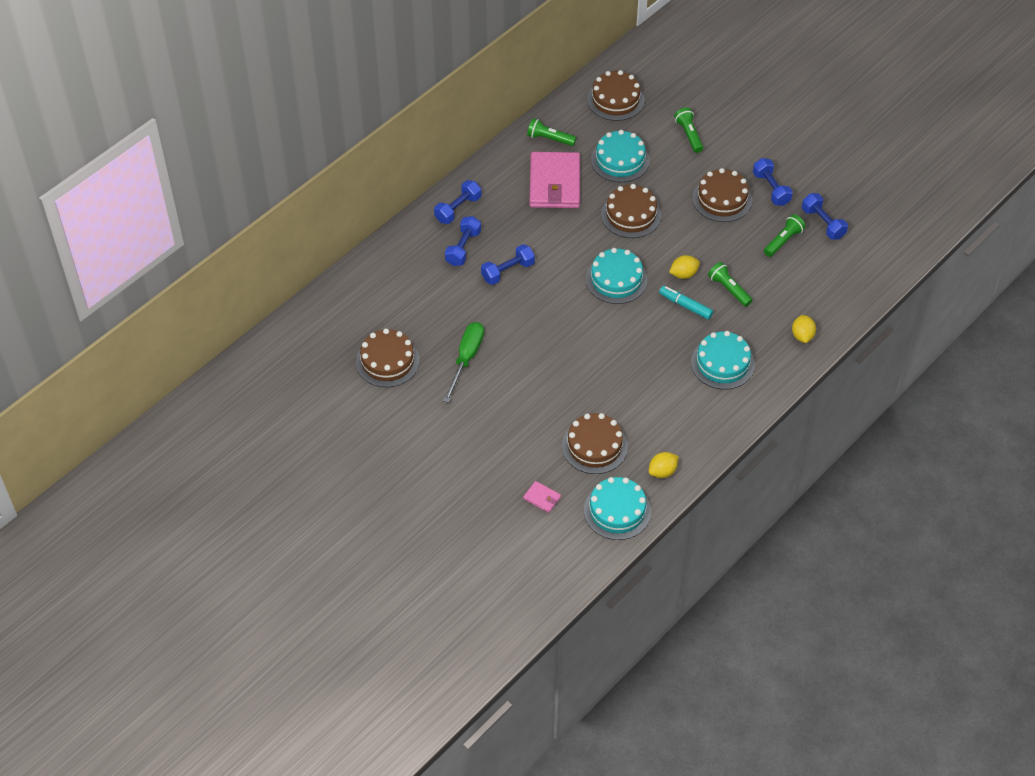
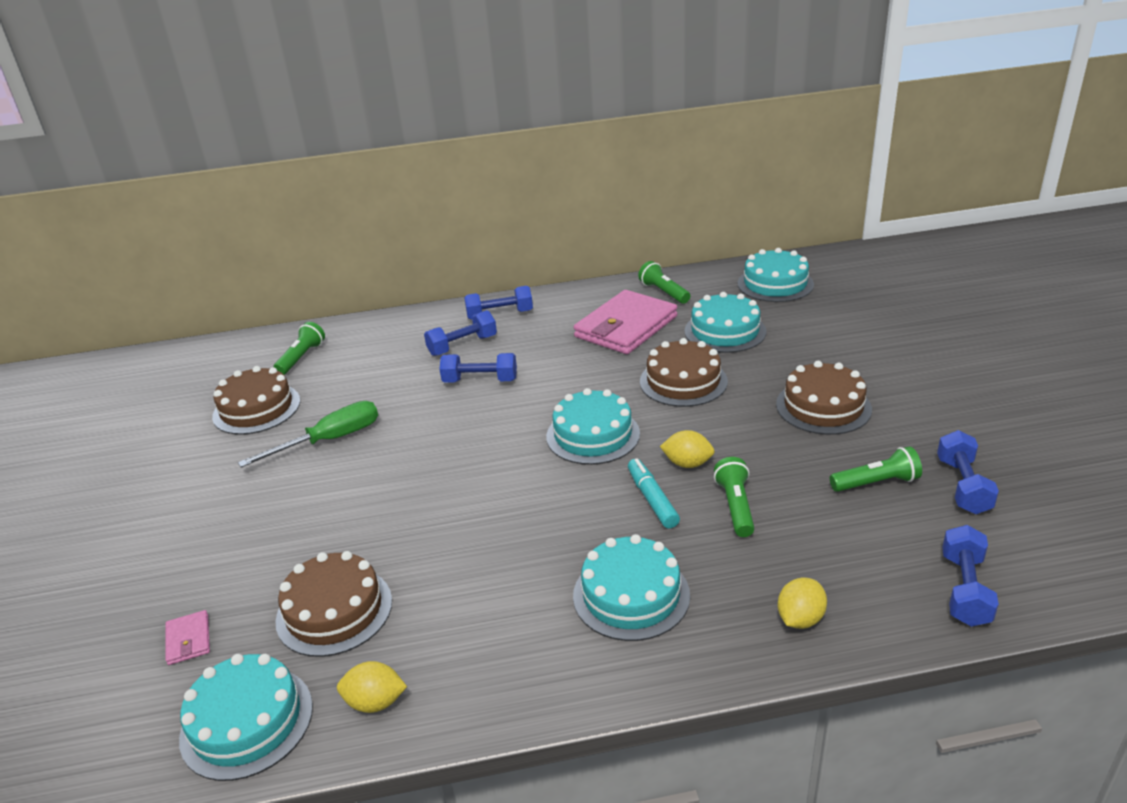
camera: 40 degrees right, 20 degrees down
brown cake [587,70,644,121] -> turquoise cake [738,248,814,302]
green flashlight [674,108,703,153] -> green flashlight moved to [274,322,325,375]
blue dumbbell [753,158,793,206] -> blue dumbbell moved to [942,525,999,627]

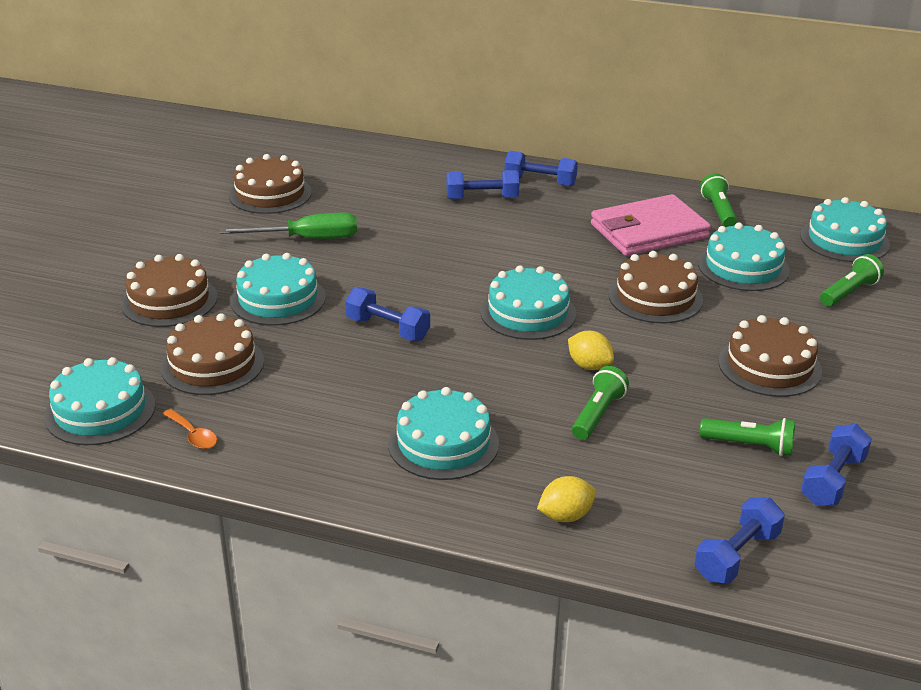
camera: 25 degrees right, 0 degrees up
pink wallet [165,610,210,665] -> none
green flashlight [274,322,325,375] -> green flashlight moved to [820,254,884,307]
yellow lemon [337,661,407,713] -> orange spoon [163,409,217,449]
blue dumbbell [440,353,517,383] -> blue dumbbell moved to [345,287,430,341]
turquoise marker [628,459,680,529] -> none
none -> brown cake [121,254,218,327]
none -> turquoise cake [230,253,326,326]

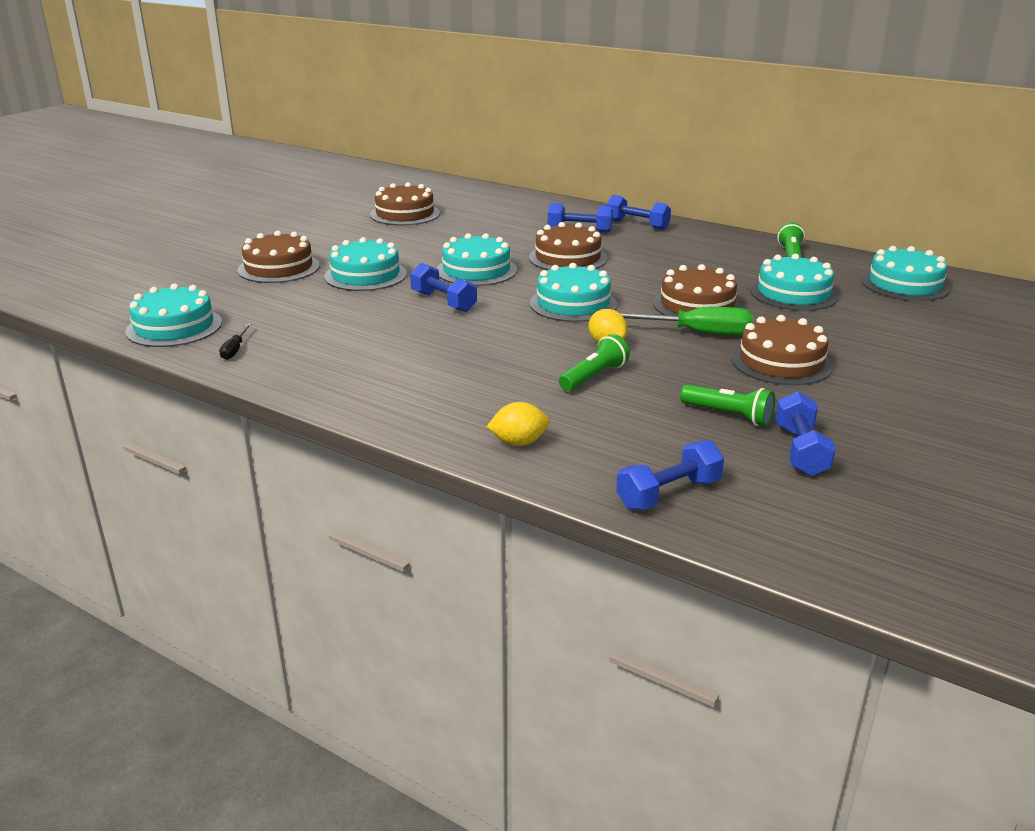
camera: 15 degrees right, 5 degrees down
brown cake [161,313,264,395] -> brown cake moved to [529,222,607,270]
orange spoon [163,409,217,449] -> black screwdriver [219,324,251,360]
green screwdriver [219,213,357,239] -> green screwdriver moved to [620,307,753,336]
turquoise cake [388,387,499,480] -> turquoise cake moved to [437,233,517,286]
pink wallet [591,194,711,256] -> none
blue dumbbell [801,424,872,506] -> blue dumbbell turned 45 degrees counterclockwise [775,391,836,476]
green flashlight [820,254,884,307] -> none

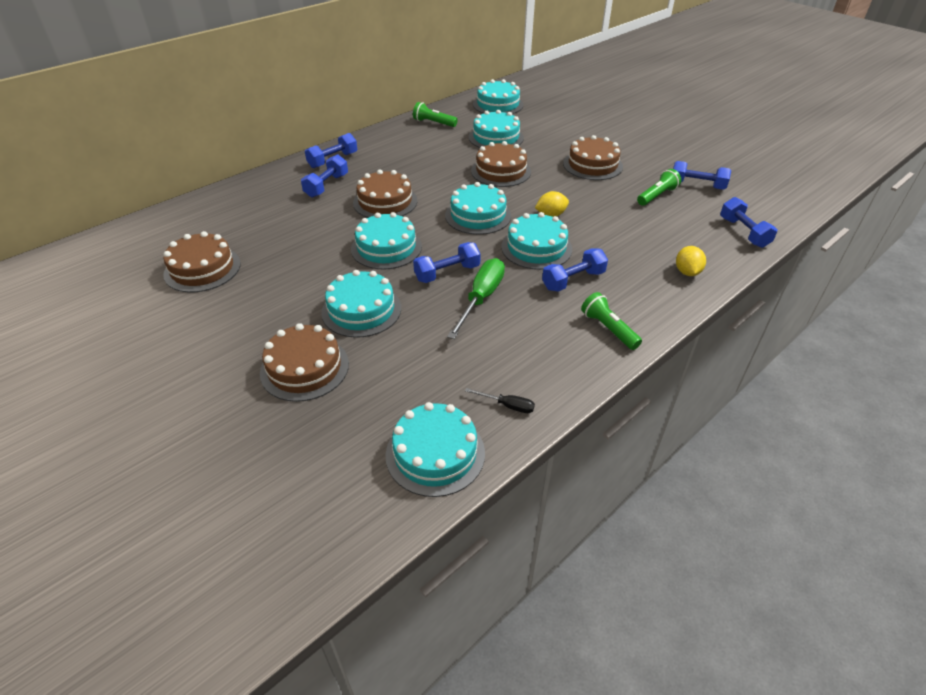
camera: 75 degrees left, 15 degrees up
green flashlight [559,334,630,391] -> green flashlight moved to [581,292,642,350]
green screwdriver [620,307,753,336] -> green screwdriver moved to [447,258,505,339]
none -> turquoise cake [501,212,572,270]
none -> blue dumbbell [542,248,608,292]

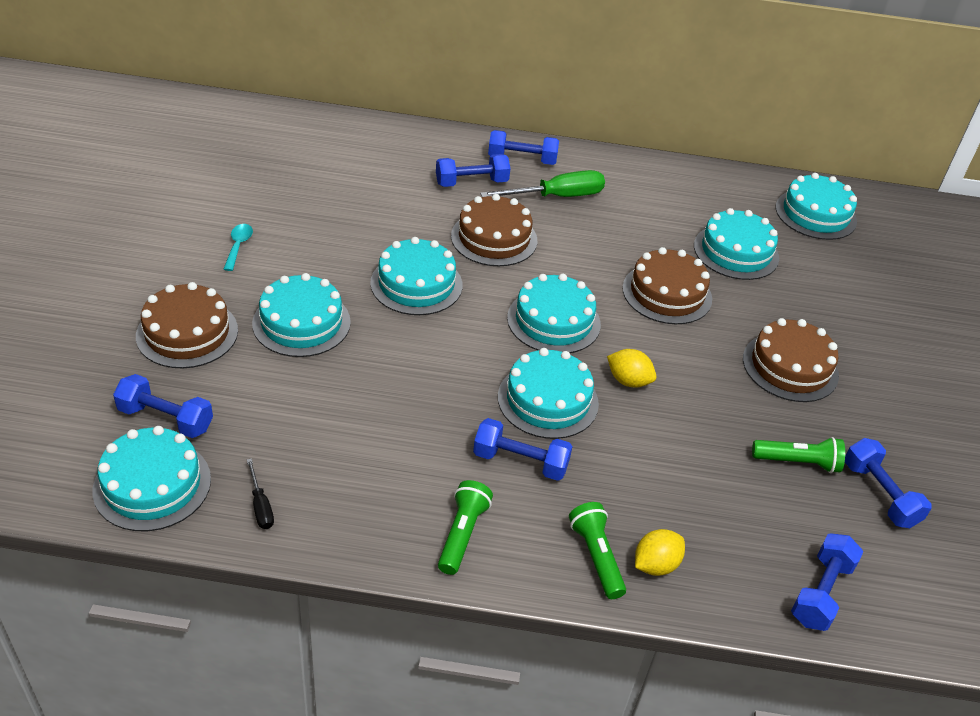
camera: 45 degrees right, 0 degrees up
brown cake [163,231,241,293] -> none
green flashlight [413,102,458,127] -> green flashlight moved to [569,502,626,599]
blue dumbbell [413,242,481,283] -> blue dumbbell moved to [113,374,213,438]
green screwdriver [447,258,505,339] -> green screwdriver moved to [480,170,605,197]
none -> turquoise spoon [224,224,253,271]

